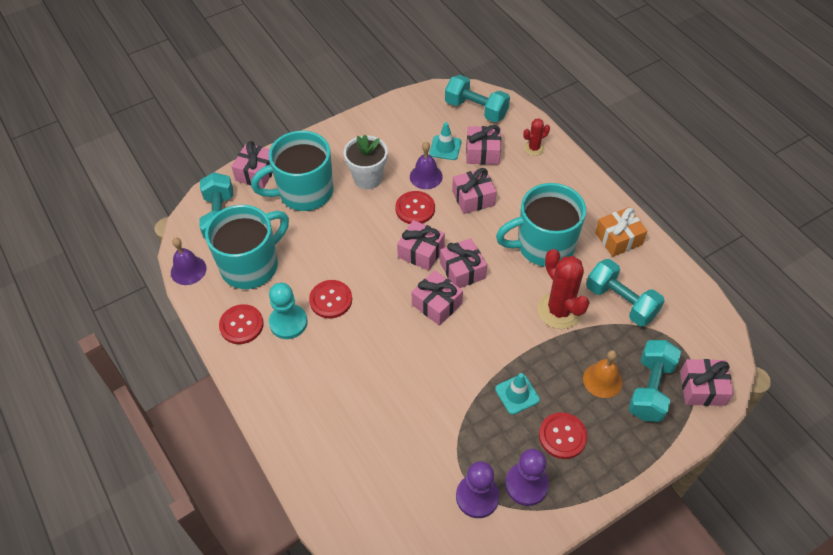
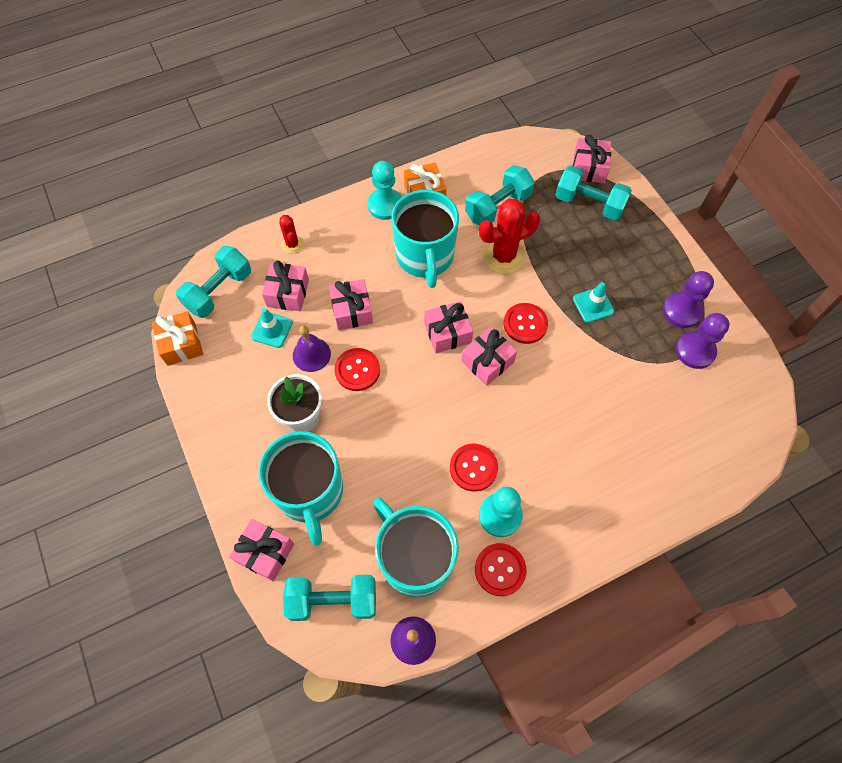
camera: 85 degrees left, 10 degrees up
pink gift [397,220,445,270] -> none
red button [539,412,587,459] -> red button moved to [504,303,548,344]
orange bell [583,350,622,398] -> none
none -> orange gift [152,311,203,366]
none -> turquoise pawn [368,161,402,220]

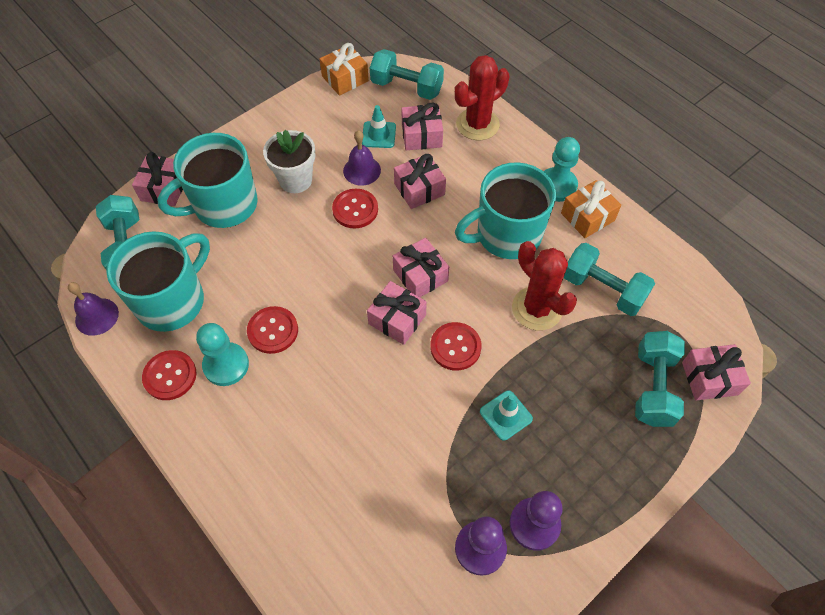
camera: 75 degrees right, 5 degrees down
red cactus [279,215,304,254] -> red cactus [455,55,509,140], size x1.88

